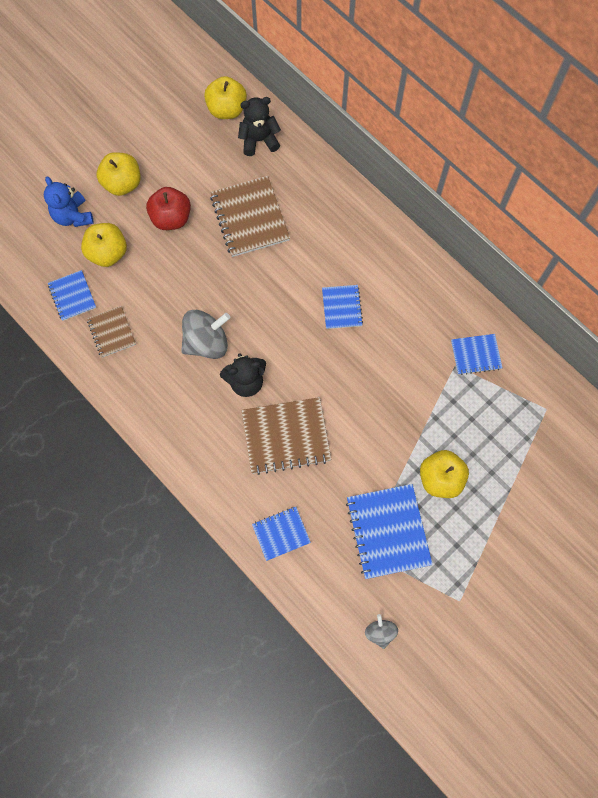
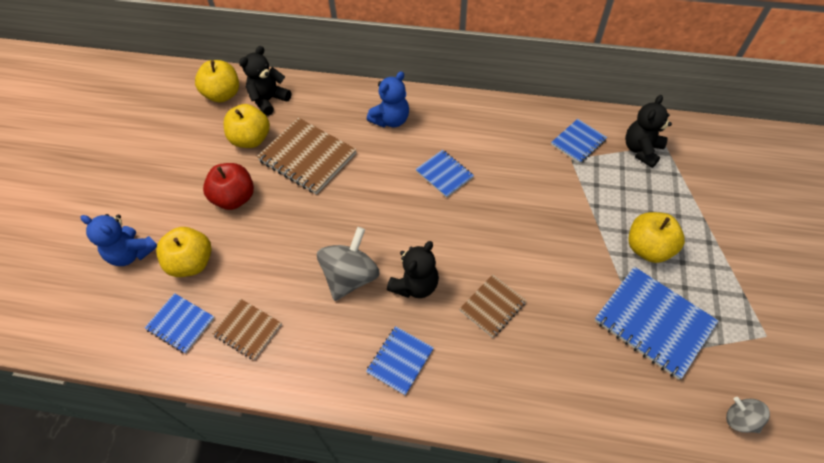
camera: 35 degrees left, 15 degrees down
yellow apple [97,152,141,196] -> yellow apple moved to [223,104,270,148]
brown notebook [242,397,332,475] -> brown notebook [459,275,527,338], size x0.58
blue notebook [252,507,311,561] -> blue notebook moved to [366,326,434,396]
none -> blue teddy bear [367,71,409,128]
none -> black teddy bear [625,95,672,168]

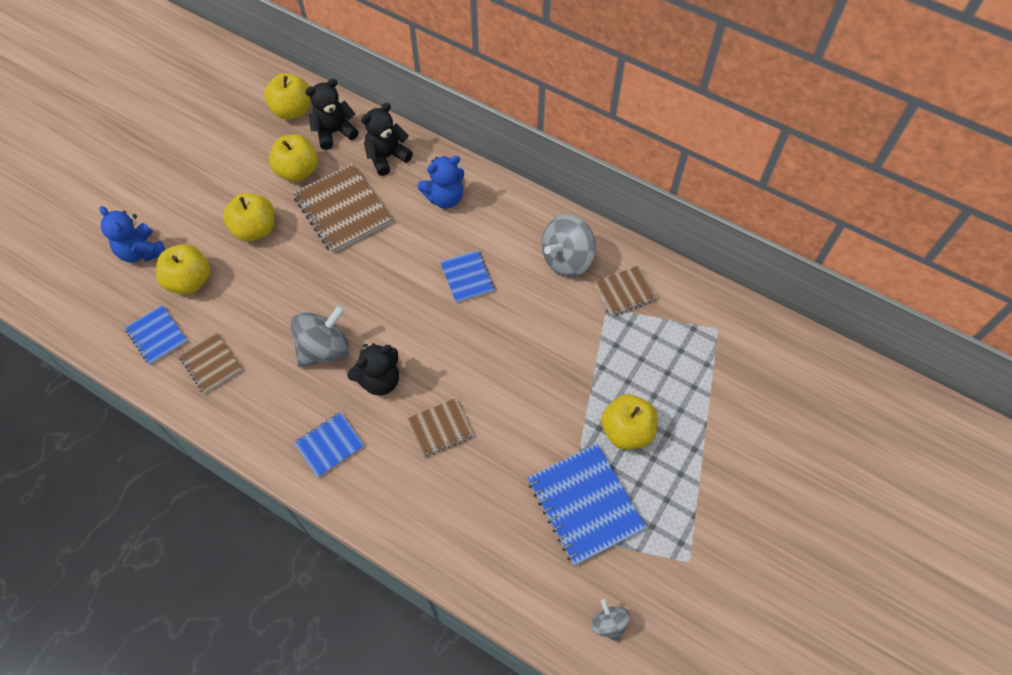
camera: 20 degrees right, 5 degrees up
red apple [203,163,254,210] -> yellow apple [223,193,274,242]
blue notebook [551,119,607,163] -> brown notebook [595,265,658,316]
black teddy bear [625,95,672,168] -> black teddy bear moved to [361,103,413,176]
none -> grey spinning top [541,214,596,277]

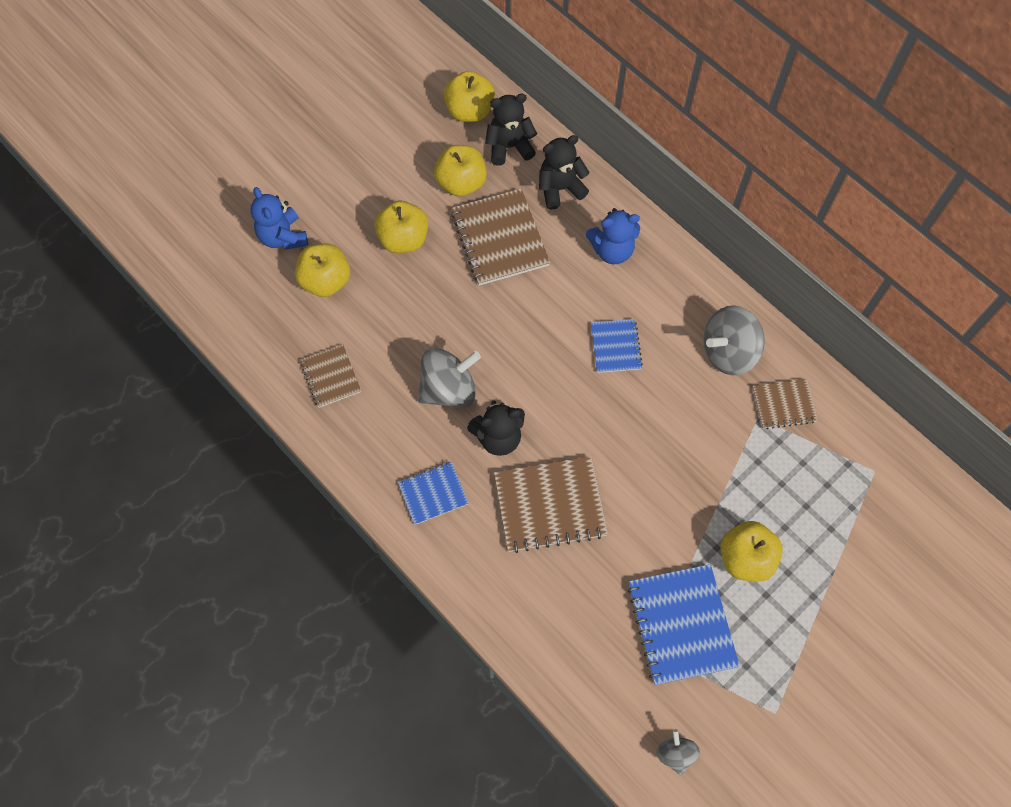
camera: 15 degrees right, 5 degrees up
blue notebook [125,305,188,365] -> none
brown notebook [407,398,474,458] -> brown notebook [494,456,608,553], size x1.73

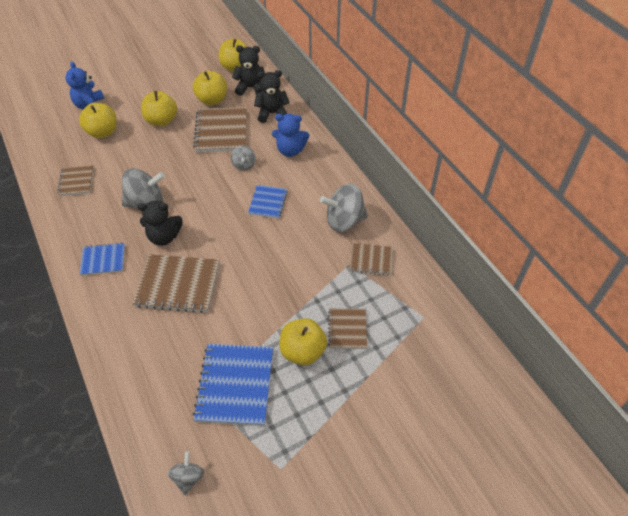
camera: 15 degrees right, 15 degrees down
none -> grey spinning top [231,146,256,171]
none -> brown notebook [328,308,367,349]

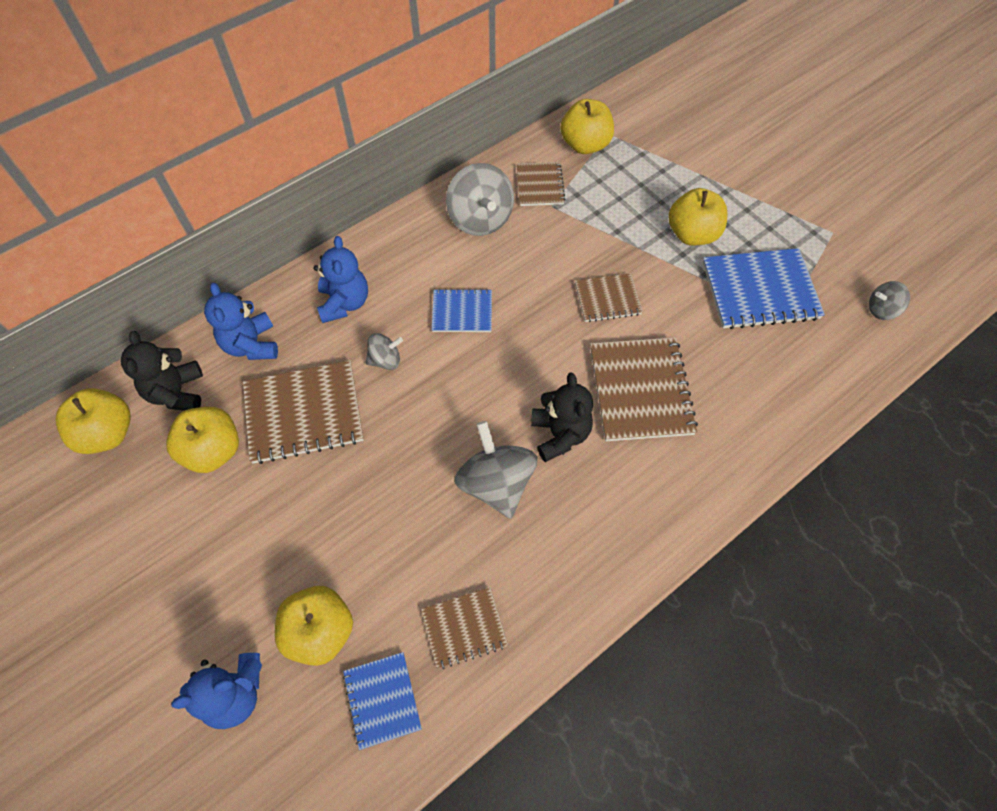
camera: 100 degrees left, 10 degrees up
blue notebook [80,243,125,276] -> blue notebook moved to [343,652,422,750]
yellow apple [141,91,177,126] -> yellow apple moved to [561,99,614,154]
black teddy bear [254,70,290,123] -> blue teddy bear [204,283,278,360]
brown notebook [328,308,367,349] -> brown notebook moved to [575,273,643,322]

